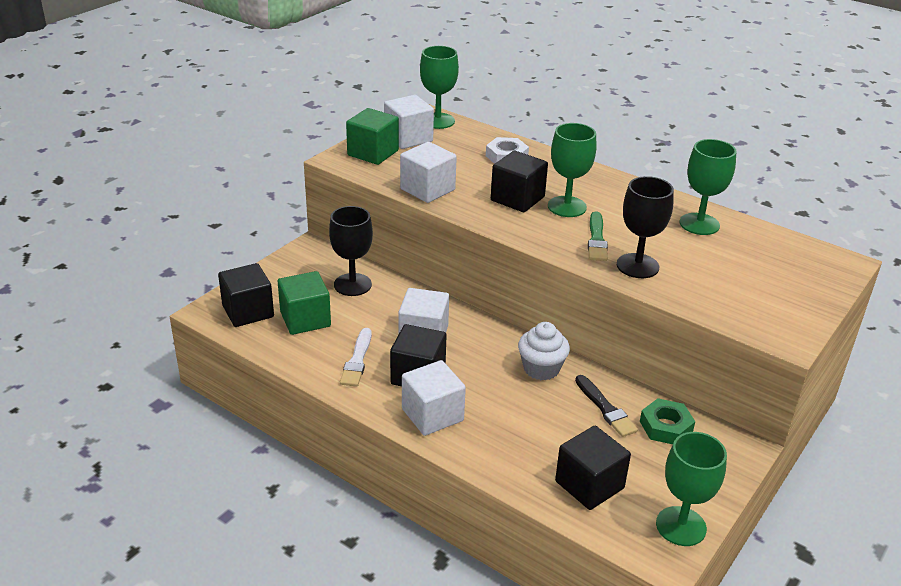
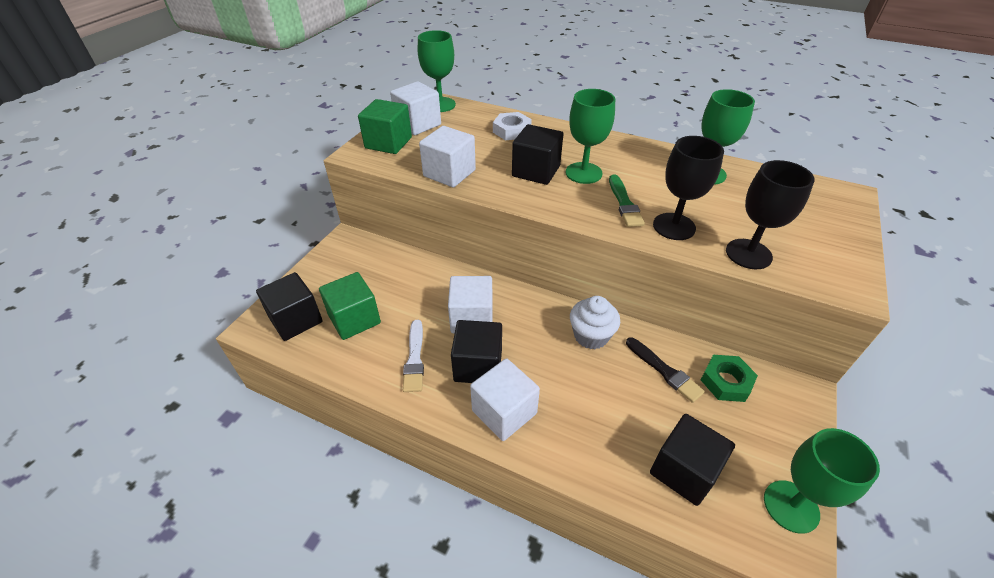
camera: 10 degrees left, 10 degrees up
black goblet [329,206,373,296] -> black goblet moved to [726,160,815,269]

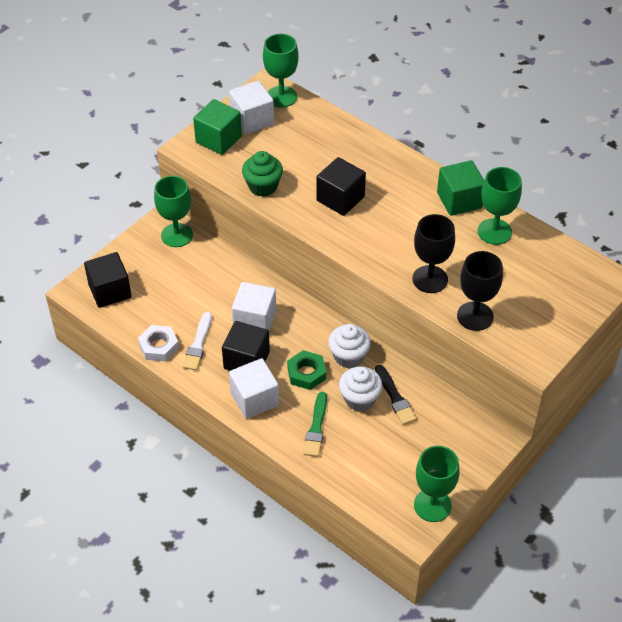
camera: 15 degrees right, 5 degrees up
green cube [319,272,381,340] -> green cube moved to [437,160,484,216]
white cube [419,126,476,187] -> green cupcake [242,151,283,197]
white nut [493,112,532,140] -> white nut moved to [138,325,179,361]
green goblet [566,89,615,184] -> green goblet moved to [154,176,193,247]
green brush [609,174,645,227] -> green brush moved to [303,392,327,457]
black cube [650,414,735,506] -> none
green nut [701,355,758,402] -> green nut moved to [287,350,326,390]
none -> white cupcake [339,366,383,412]

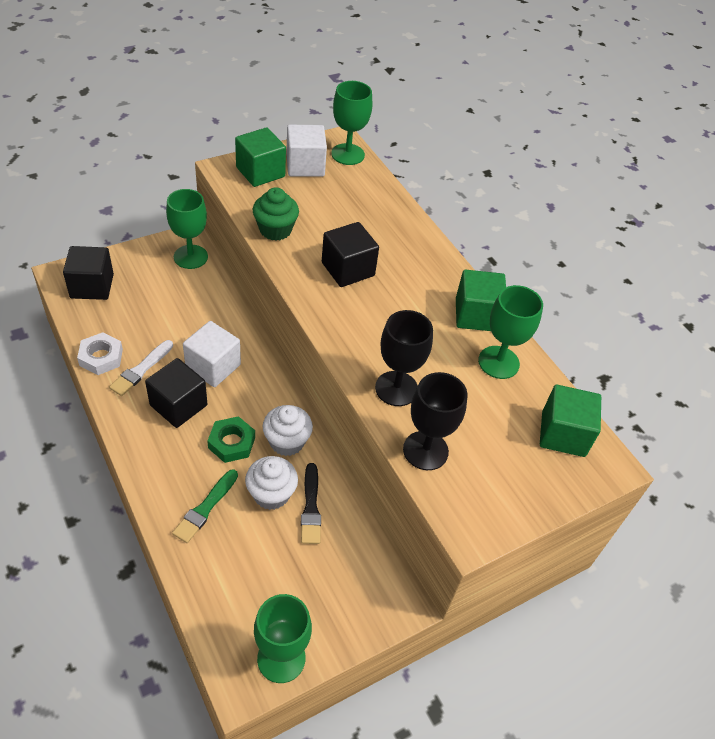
camera: 15 degrees right, 0 degrees up
white cube [229,358,279,419] -> none
none -> green cube [540,385,601,457]

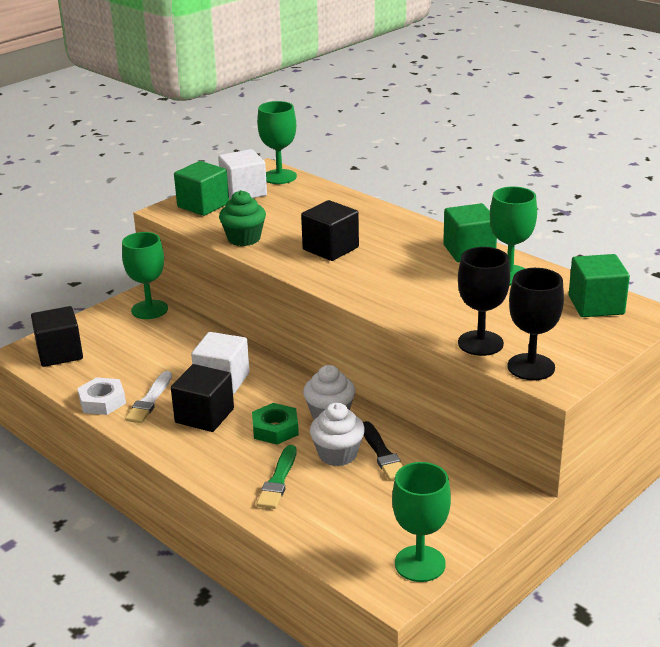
camera: 10 degrees left, 20 degrees down
black goblet [375,310,433,406] -> black goblet moved to [508,268,564,380]

